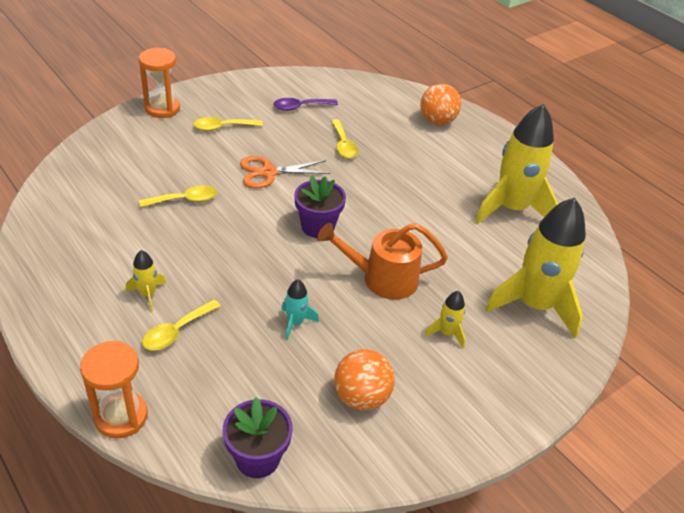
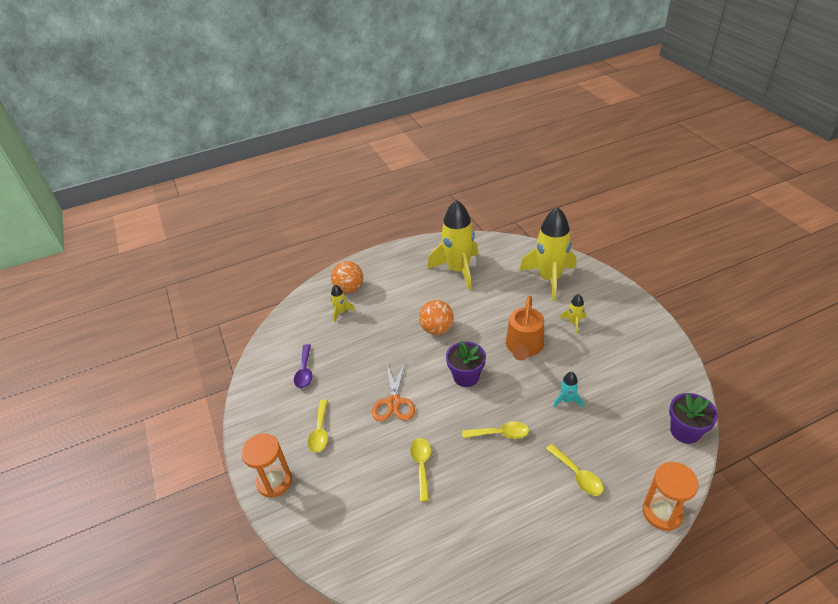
camera: 70 degrees left, 0 degrees up
yellow rocket [126,250,166,311] -> yellow rocket moved to [331,285,355,322]
yellow spoon [331,119,358,159] -> yellow spoon moved to [462,421,529,439]
orange ball [334,349,395,410] -> orange ball moved to [419,300,454,335]

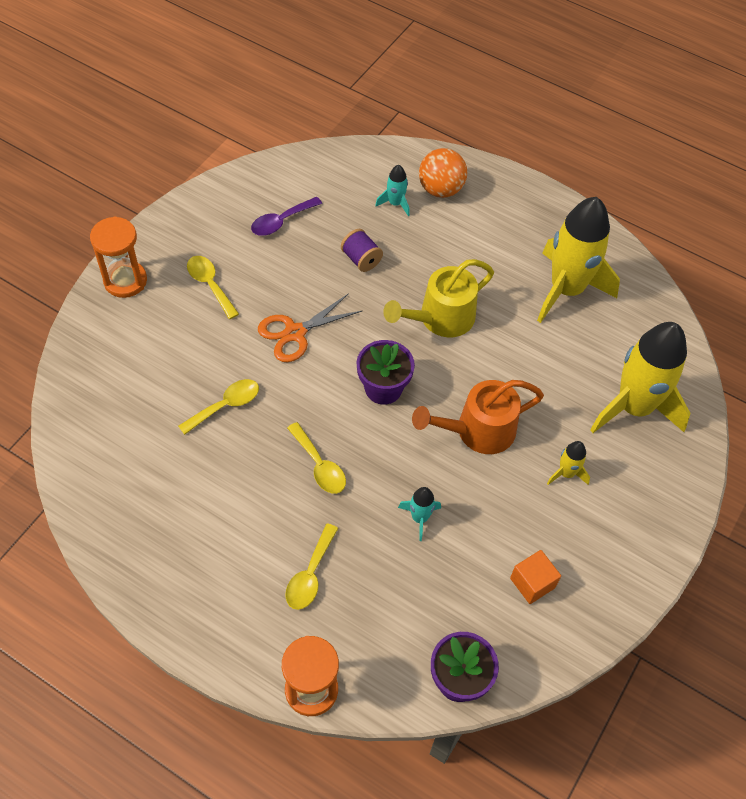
camera: 50 degrees right, 15 degrees up
yellow spoon [308,400,328,453] -> yellow spoon turned 90 degrees clockwise [187,256,239,319]
yellow rocket [331,285,355,322] -> turquoise rocket [375,165,410,216]
orange ball [419,300,454,335] -> yellow watering can [383,259,494,337]
none -> purple spool [341,229,383,272]
none -> orange cube [510,550,561,604]

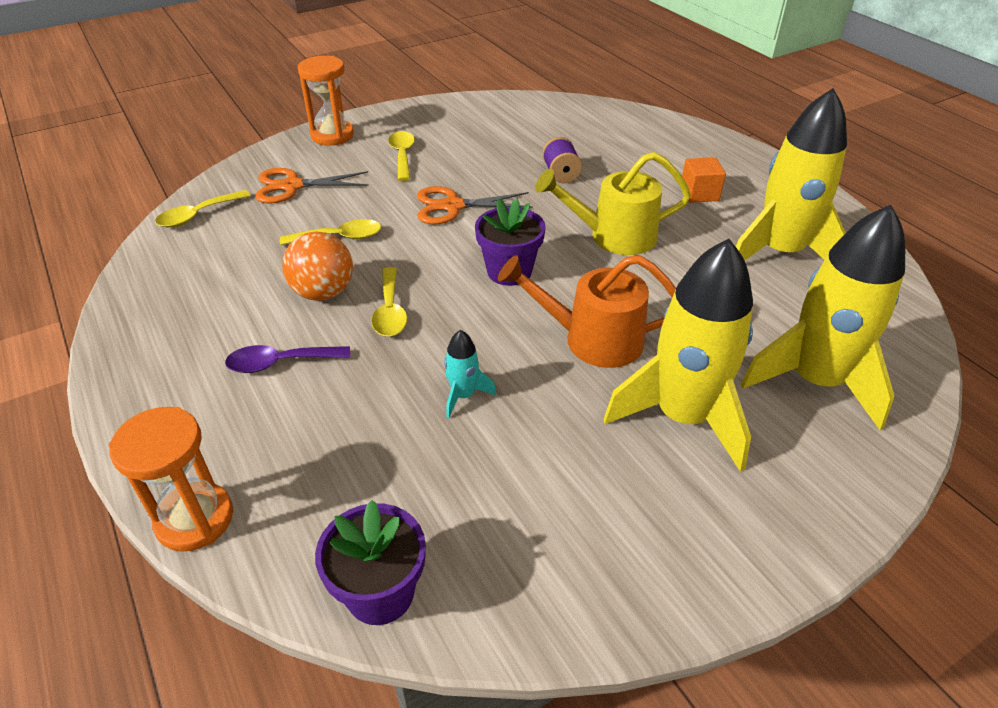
camera: 30 degrees right, 15 degrees down
purple spoon [251,197,322,236] -> purple spoon moved to [225,345,350,373]
yellow spoon [285,523,338,610] -> yellow spoon moved to [155,190,251,227]
turquoise rocket [375,165,410,216] -> none
orange ball [419,148,467,198] -> orange ball moved to [282,231,353,301]
orange cube [510,550,561,604] -> orange cube moved to [682,157,726,203]
yellow rocket [547,441,590,485] -> yellow rocket [604,239,753,472], size x2.36
none -> orange scissors [255,168,369,204]

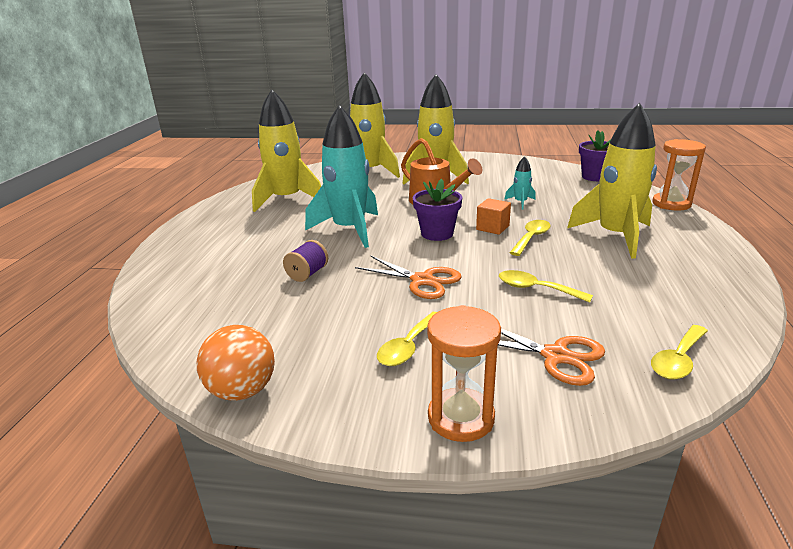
camera: 140 degrees left, 15 degrees down
yellow spoon [155,190,251,227] -> yellow spoon turned 135 degrees clockwise [651,325,708,380]
purple spoon [225,345,350,373] -> yellow rocket [567,103,657,259]
orange ball [282,231,353,301] -> orange ball moved to [197,325,275,401]
yellow watering can [535,152,691,255] -> turquoise rocket [305,105,378,248]
orange cube [682,157,726,203] -> orange cube moved to [476,198,511,235]

